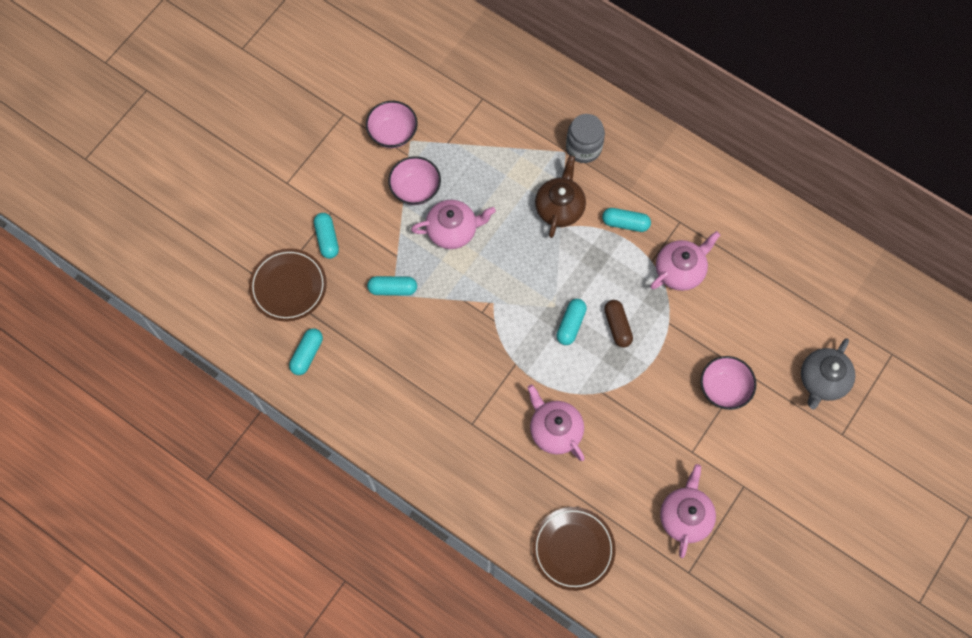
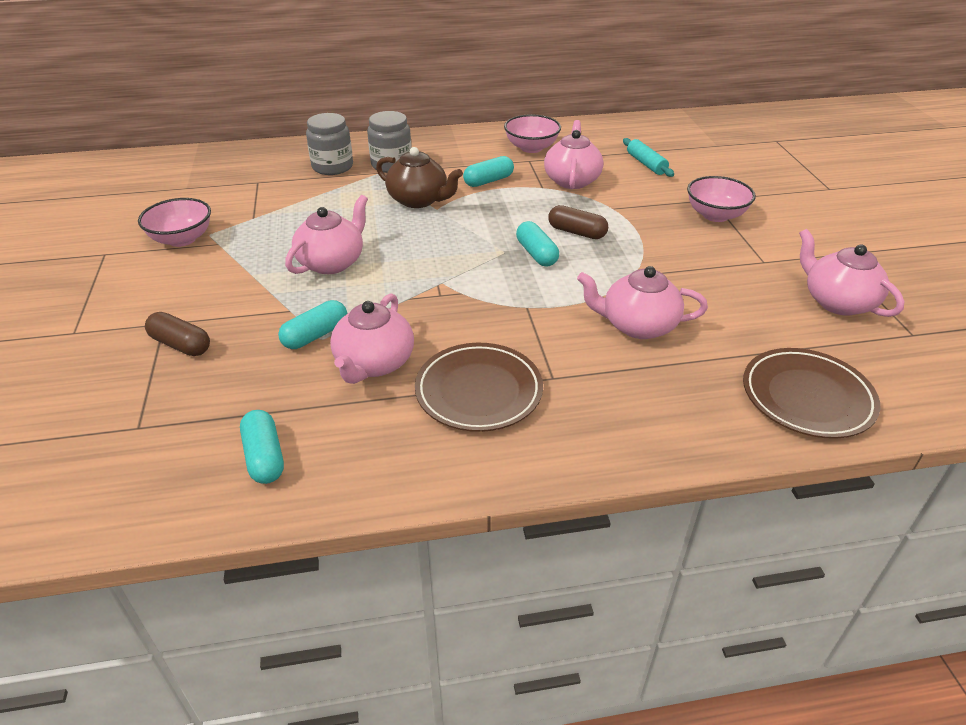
camera: 45 degrees left, 30 degrees down
brown plate [249,248,327,321] -> brown plate moved to [415,343,543,432]
turquoise capsule [314,213,339,259] -> brown capsule [145,312,210,356]
pink bowl [388,156,441,205] -> pink bowl moved to [504,114,561,153]
brown teapot [535,155,586,238] -> brown teapot turned 150 degrees clockwise [376,147,463,208]
grey teapot [801,338,855,410] -> none
none -> grey jar [306,113,353,175]
none -> pink teapot [330,293,414,384]
none -> turquoise rolling pin [623,138,674,177]

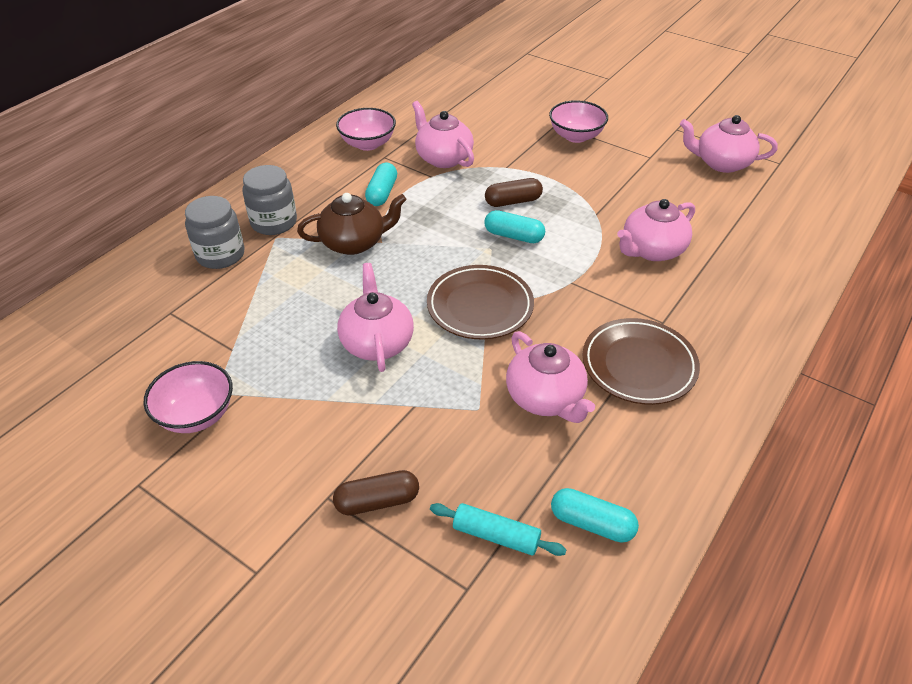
camera: 45 degrees left, 5 degrees up
turquoise capsule [278,300,347,349] -> none
turquoise rolling pin [623,138,674,177] -> turquoise rolling pin moved to [430,503,567,556]
brown plate [743,348,880,439] -> brown plate moved to [427,265,534,340]

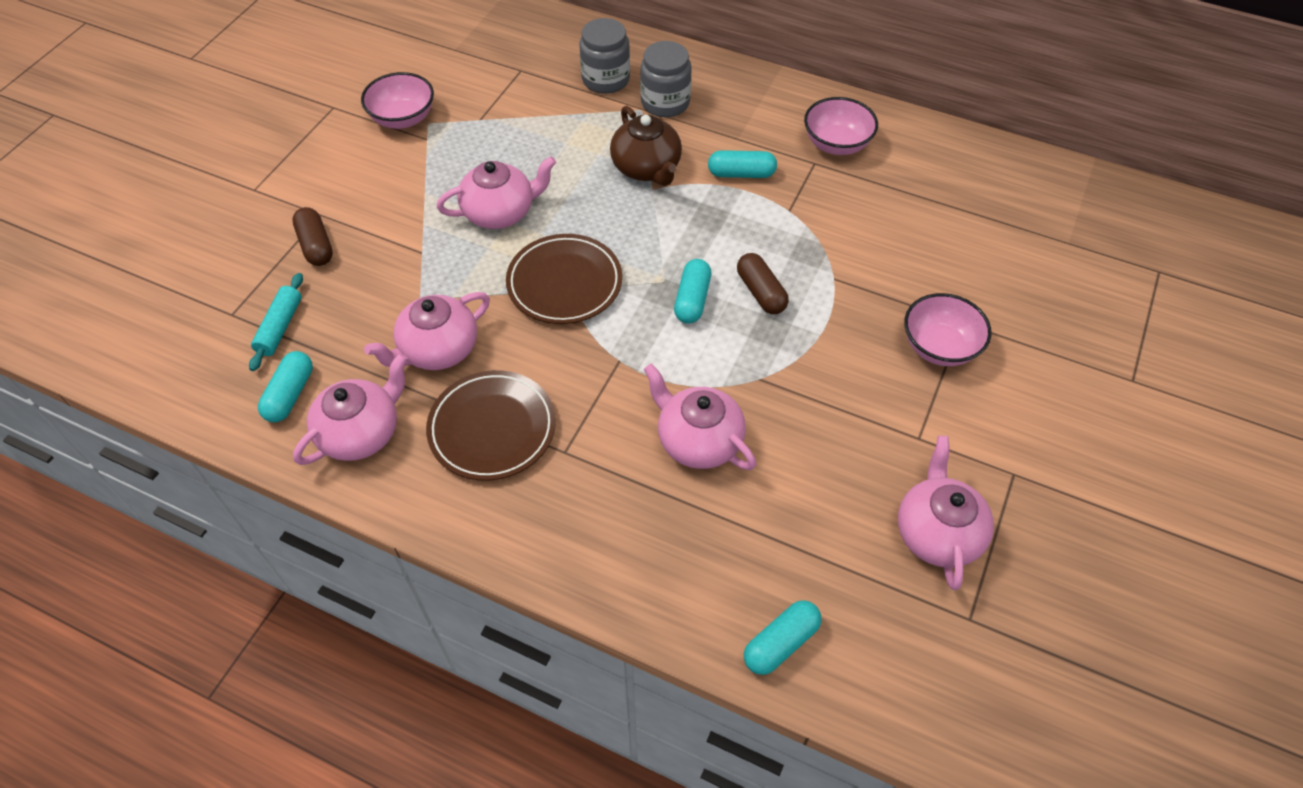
camera: 80 degrees right, 10 degrees up
pink teapot [412,101,474,168] -> pink teapot moved to [293,353,408,465]
none -> turquoise capsule [744,600,821,675]

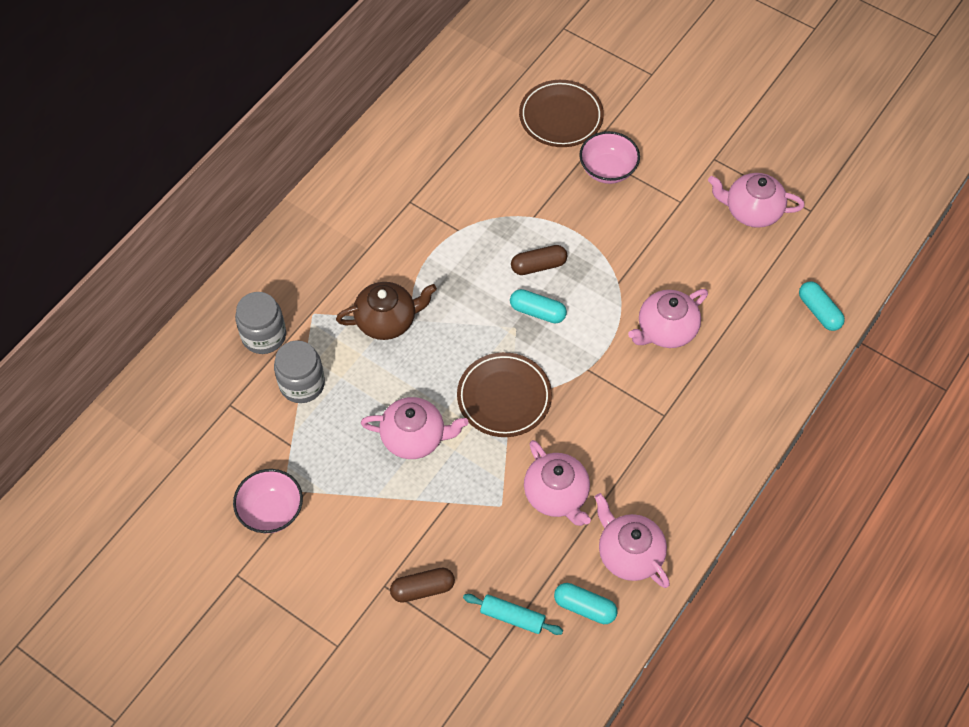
camera: 80 degrees left, 5 degrees up
brown plate [426,370,556,481] -> brown plate moved to [519,80,604,147]
pink teapot [437,156,556,229] -> pink teapot turned 105 degrees clockwise [361,397,468,459]
grey jar [640,41,692,117] -> grey jar moved to [274,341,325,403]
turquoise capsule [708,150,777,178] -> none
pink bowl [804,97,878,155] -> none

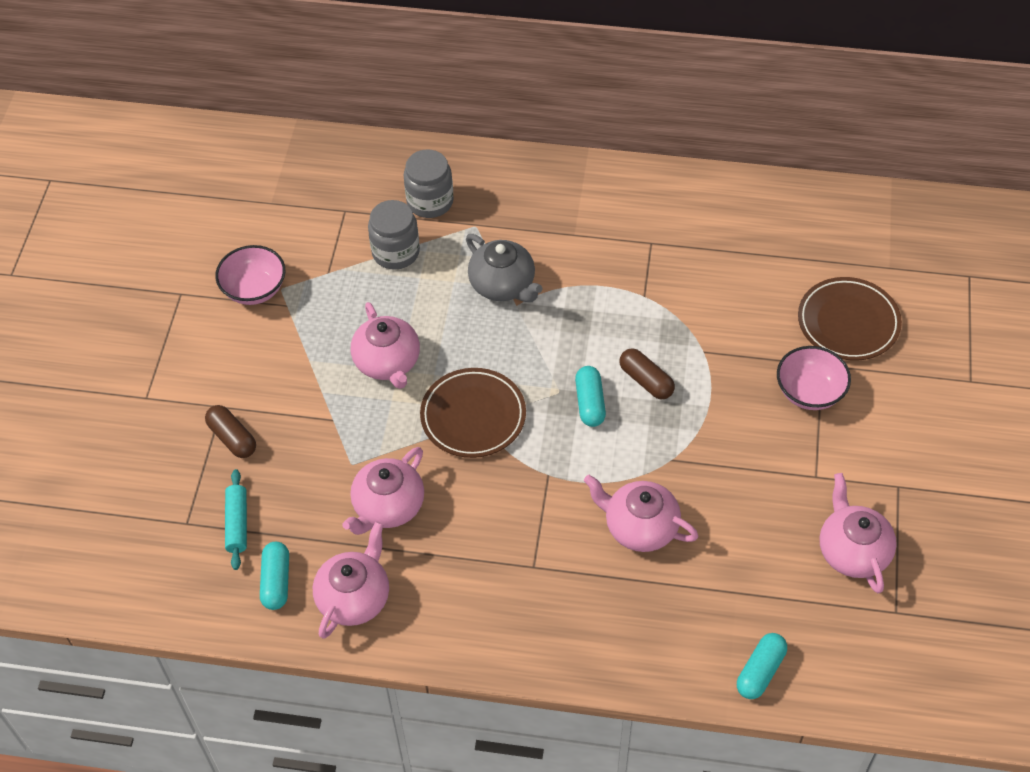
camera: 65 degrees right, 5 degrees down
brown teapot [336,282,437,340] -> grey teapot [466,234,543,302]

